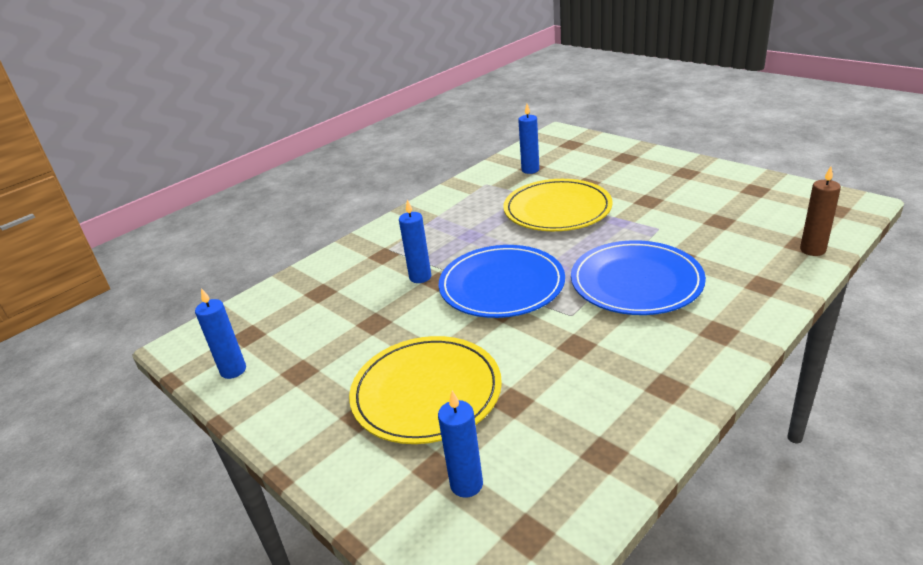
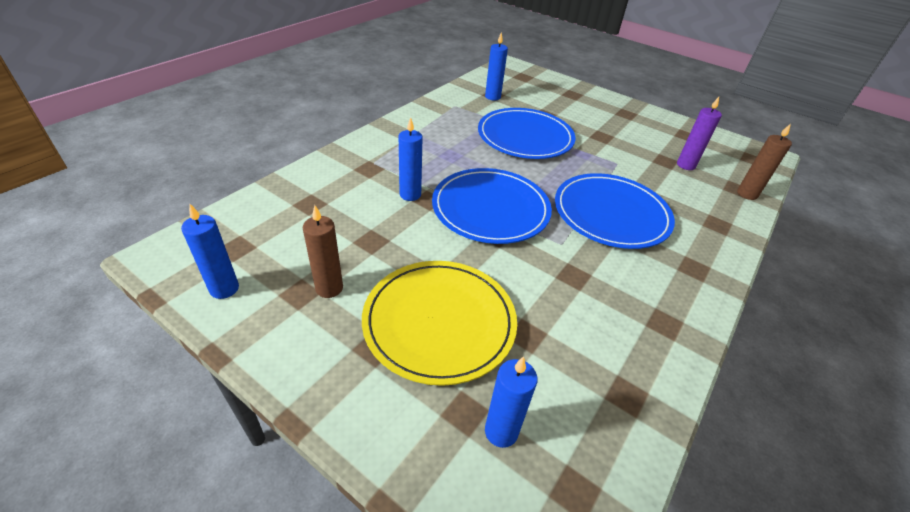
camera: 15 degrees left, 10 degrees up
yellow plate [503,179,613,231] -> blue plate [478,108,576,159]
none -> brown candle [303,205,343,298]
none -> purple candle [677,97,722,170]

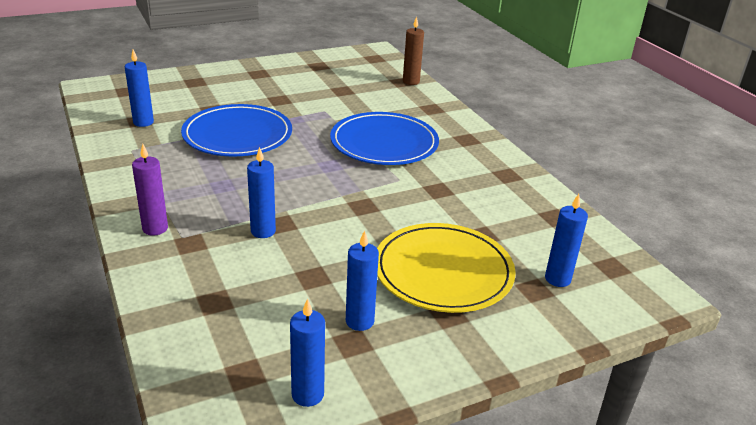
camera: 60 degrees left, 10 degrees down
brown candle [303,205,343,298] -> blue candle [346,230,379,331]
blue plate [432,168,552,244] -> none
purple candle [677,97,722,170] -> purple candle moved to [132,144,168,236]

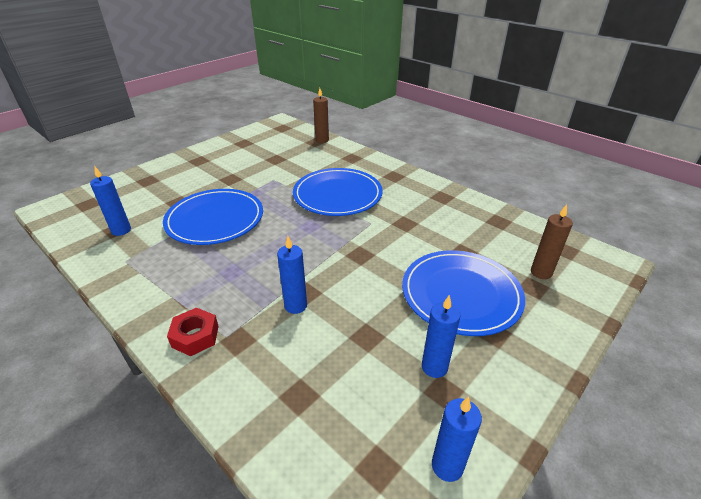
camera: 20 degrees left, 5 degrees up
purple candle [132,144,168,236] -> red nut [167,307,219,356]
yellow plate [377,223,516,313] -> blue plate [402,250,525,336]
blue candle [545,194,588,287] -> brown candle [531,205,573,279]

